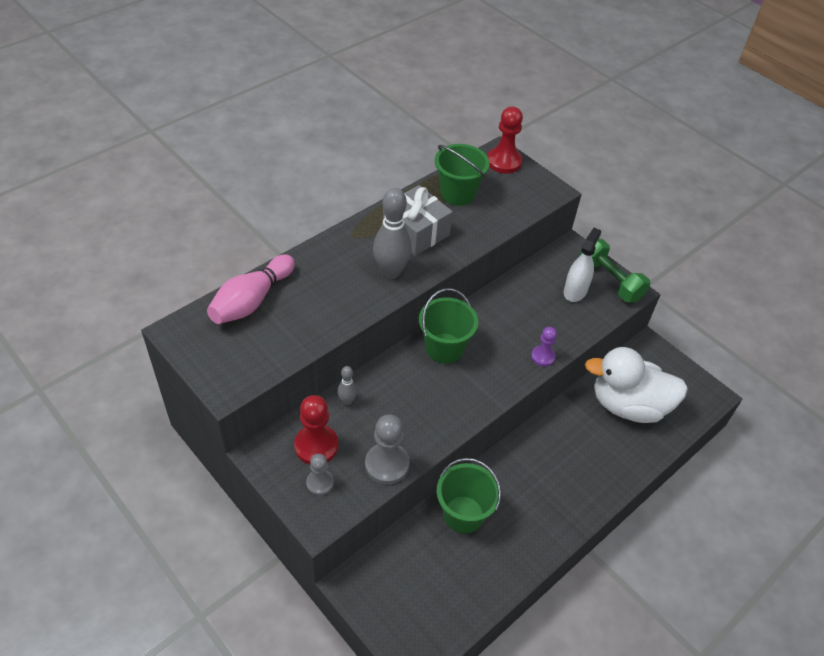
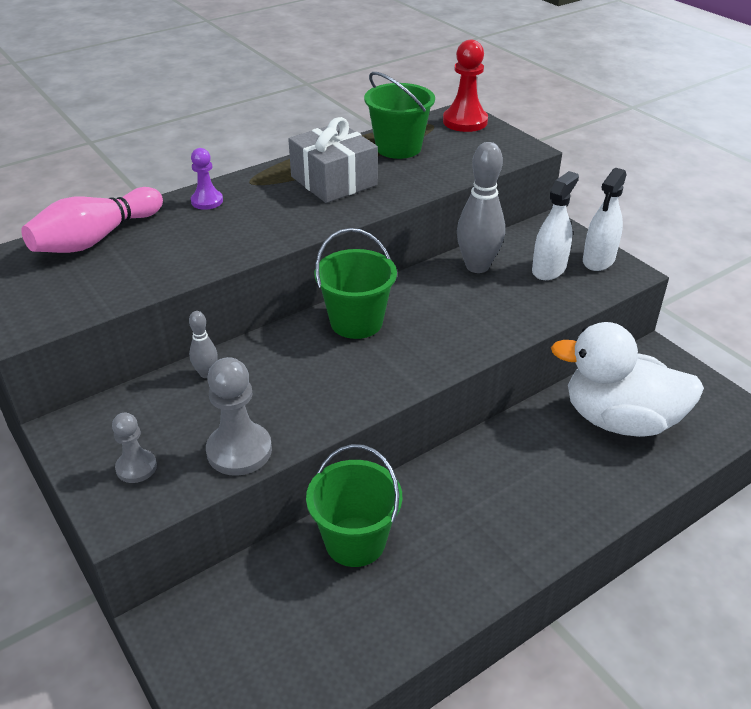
camera: 10 degrees right, 10 degrees down
red pawn [294,395,338,465] -> none
grey bowling pin [373,188,412,279] -> grey bowling pin moved to [457,142,505,273]
purple pawn [531,327,557,366] -> purple pawn moved to [191,148,223,210]
green dumbbell [579,239,650,302] -> white spray bottle [583,167,627,271]

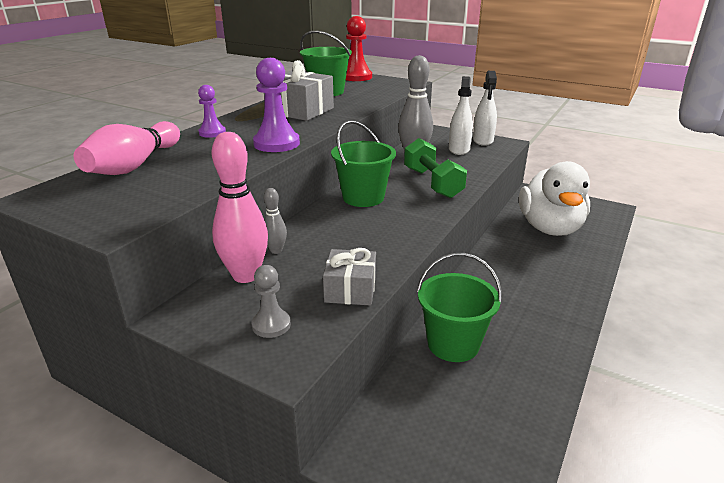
camera: 25 degrees left, 10 degrees down
grey pawn [206,357,272,476] -> grey gift [323,248,376,306]
white duck [551,322,704,437] -> white duck turned 75 degrees counterclockwise [519,161,590,236]
none -> pink bowling pin [212,132,268,283]
none -> purple pawn [253,58,300,152]
none -> green dumbbell [404,138,467,198]

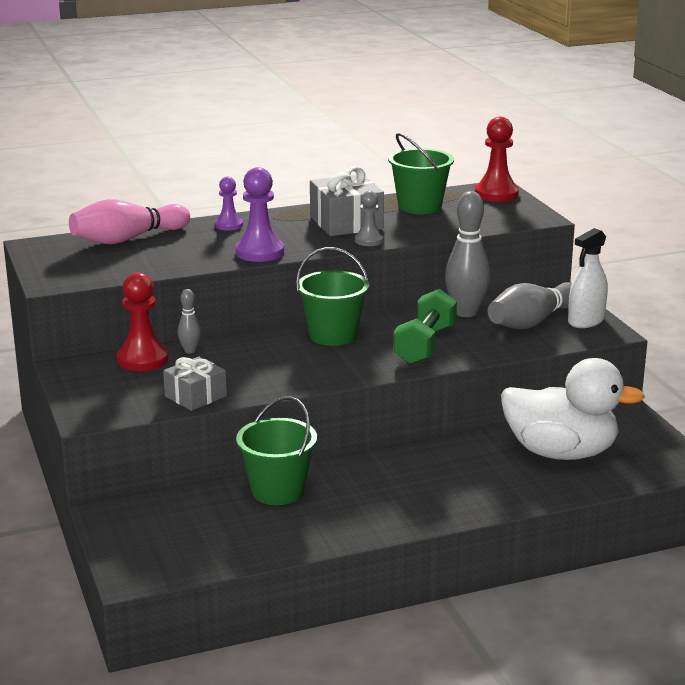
camera: 40 degrees right, 5 degrees down
pink bowling pin [212,132,268,283] -> red pawn [117,272,169,371]
grey pawn [251,265,291,338] -> grey pawn moved to [355,191,383,246]
white spray bottle [449,76,473,155] -> grey bowling pin [488,282,572,329]
white duck [519,161,590,236] -> white duck turned 120 degrees counterclockwise [501,358,645,460]

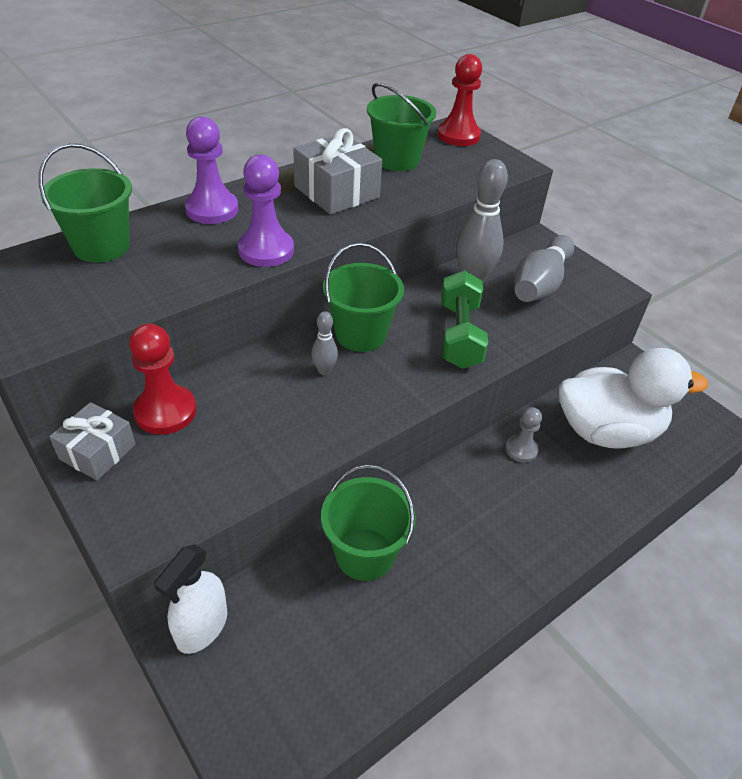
camera: 20 degrees left, 20 degrees up
pink bowling pin [69,199,190,245] -> green bucket [39,143,132,262]
grey gift [163,357,227,411] -> grey gift moved to [49,402,136,480]
grey bowling pin [177,289,201,354] -> grey bowling pin moved to [311,311,338,375]
purple pawn [215,177,243,231] -> purple pawn [185,116,238,224], size x1.65
grey pawn [355,191,383,246] -> grey pawn moved to [505,407,542,463]
white spray bottle [568,228,608,328] -> white spray bottle moved to [154,544,227,654]

